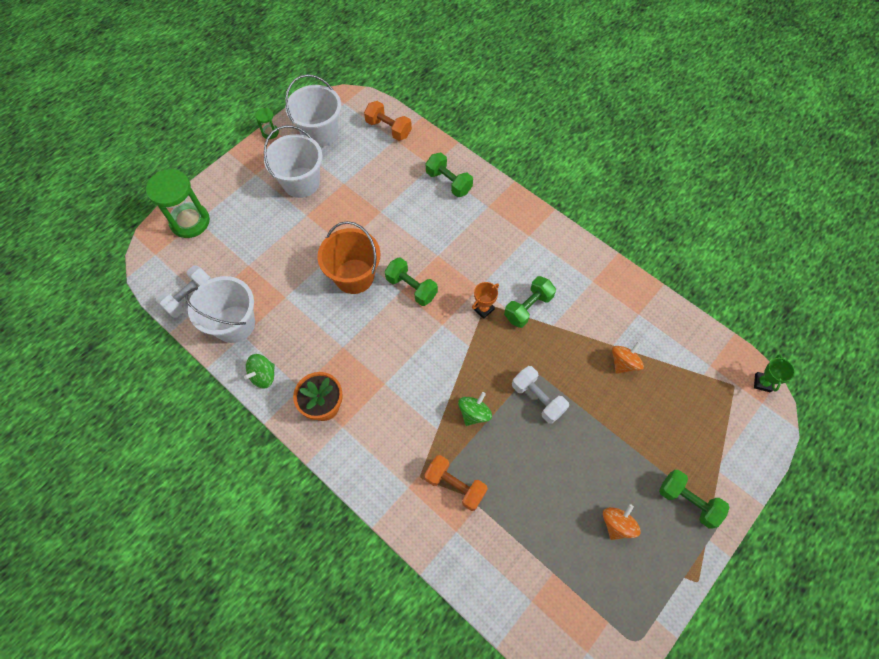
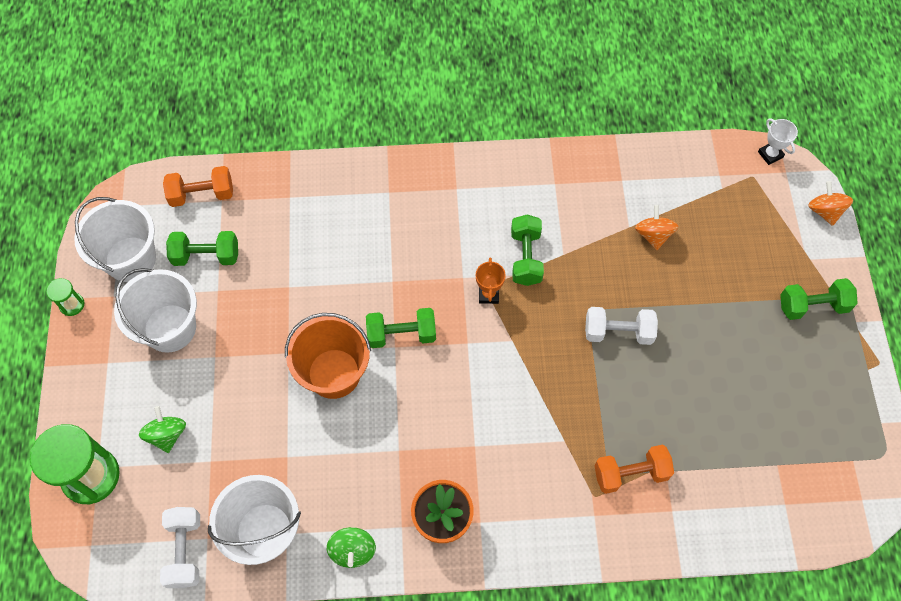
camera: 45 degrees left, 0 degrees up
green dumbbell [426,153,473,197] -> green dumbbell moved to [166,231,238,266]
green spinning top [458,392,492,426] -> green spinning top moved to [139,406,186,453]
orange spinning top [603,504,641,540] -> orange spinning top moved to [808,181,853,226]
green trophy [754,354,795,392] -> white trophy [758,118,798,165]

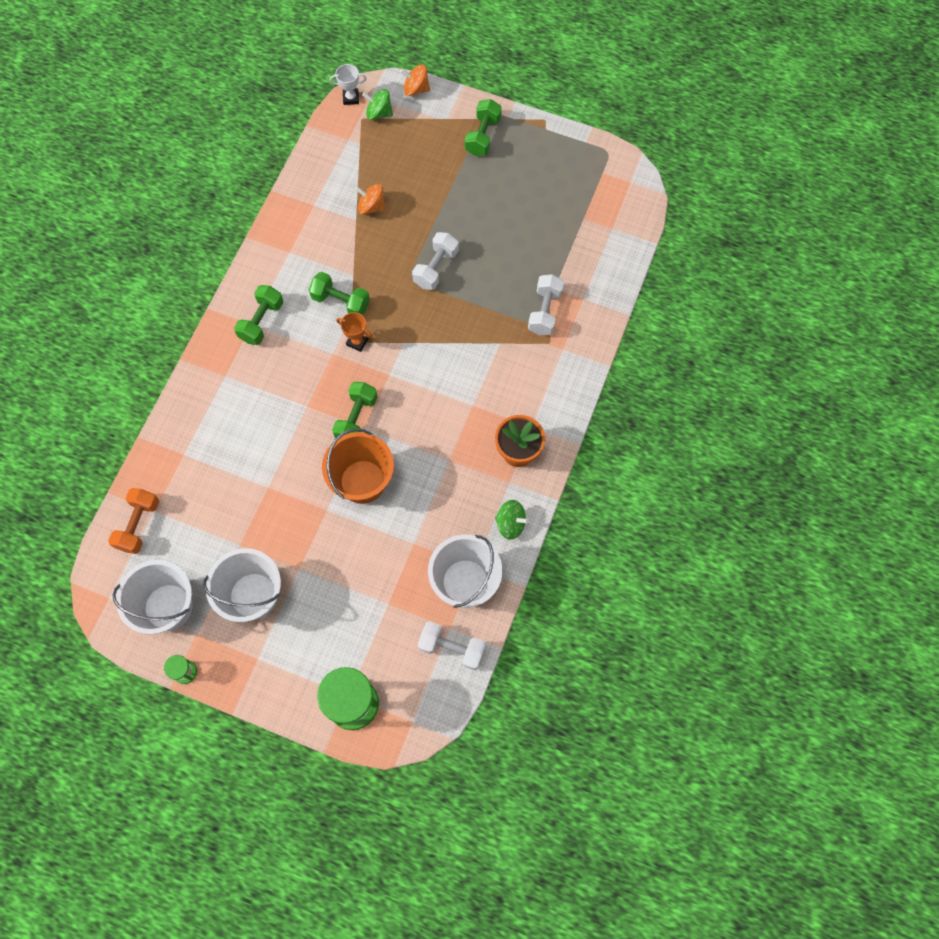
camera: 65 degrees left, 5 degrees up
green spinning top [139,406,186,453] -> green spinning top moved to [362,89,393,120]
green dumbbell [166,231,238,266] -> green dumbbell moved to [234,285,283,345]
orange dumbbell [594,445,674,494] -> white dumbbell [528,274,564,335]

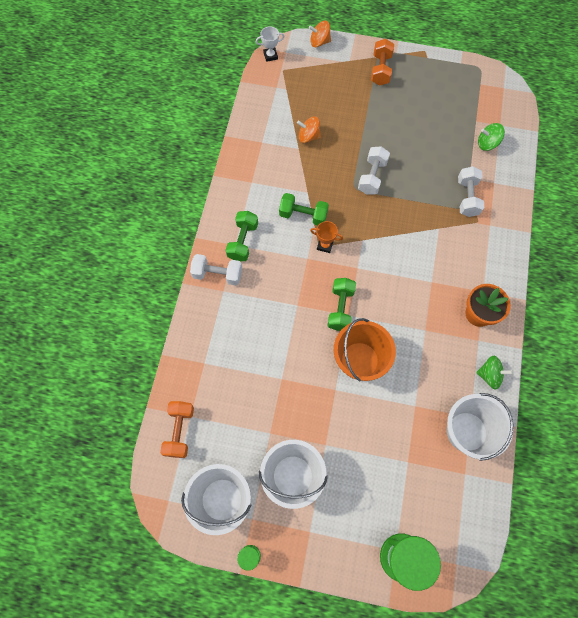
camera: 10 degrees left, 0 degrees up
green spinning top [362,89,393,120] -> green spinning top moved to [478,123,505,151]
white dumbbell [418,621,486,671] -> white dumbbell moved to [190,254,242,285]
green dumbbell [465,99,502,156] -> orange dumbbell [371,39,394,86]

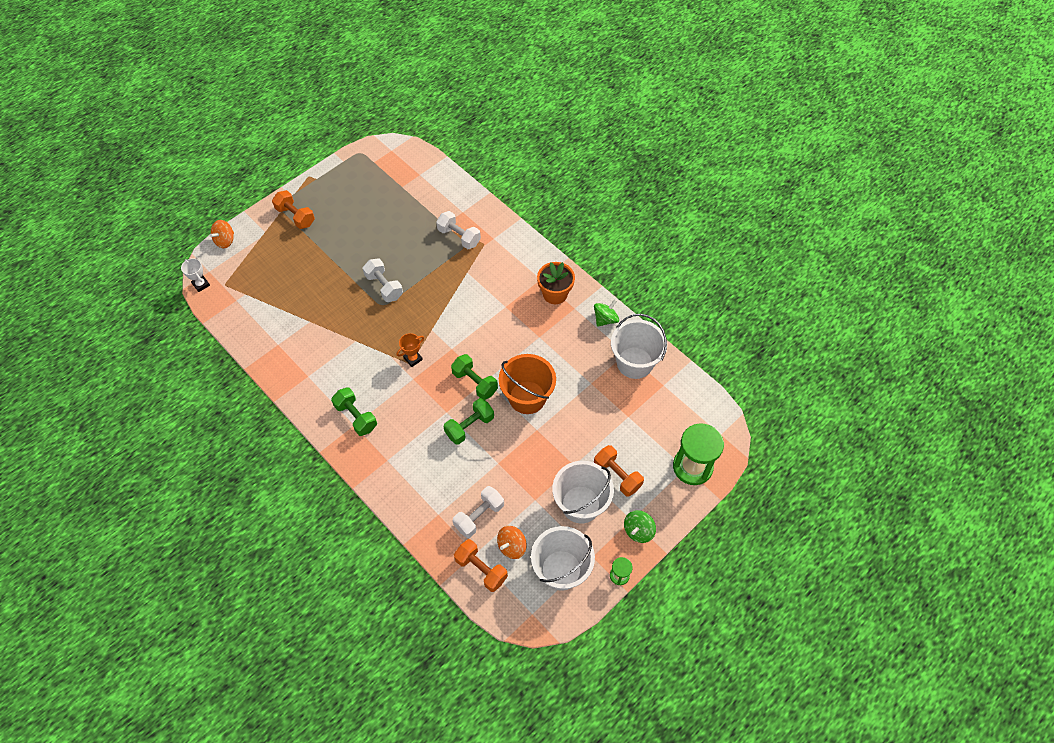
camera: 55 degrees left, 10 degrees down
white dumbbell [190,254,242,285] -> white dumbbell moved to [453,486,504,538]
white trophy [256,26,285,62] -> white trophy turned 60 degrees counterclockwise [181,258,210,292]
green dumbbell [279,193,329,226] -> green dumbbell moved to [443,398,494,445]
orange spinning top [297,116,321,143] -> orange spinning top moved to [497,526,527,559]
green spinning top [478,123,505,151] -> green spinning top moved to [624,510,656,543]
none -> orange dumbbell [594,445,644,497]

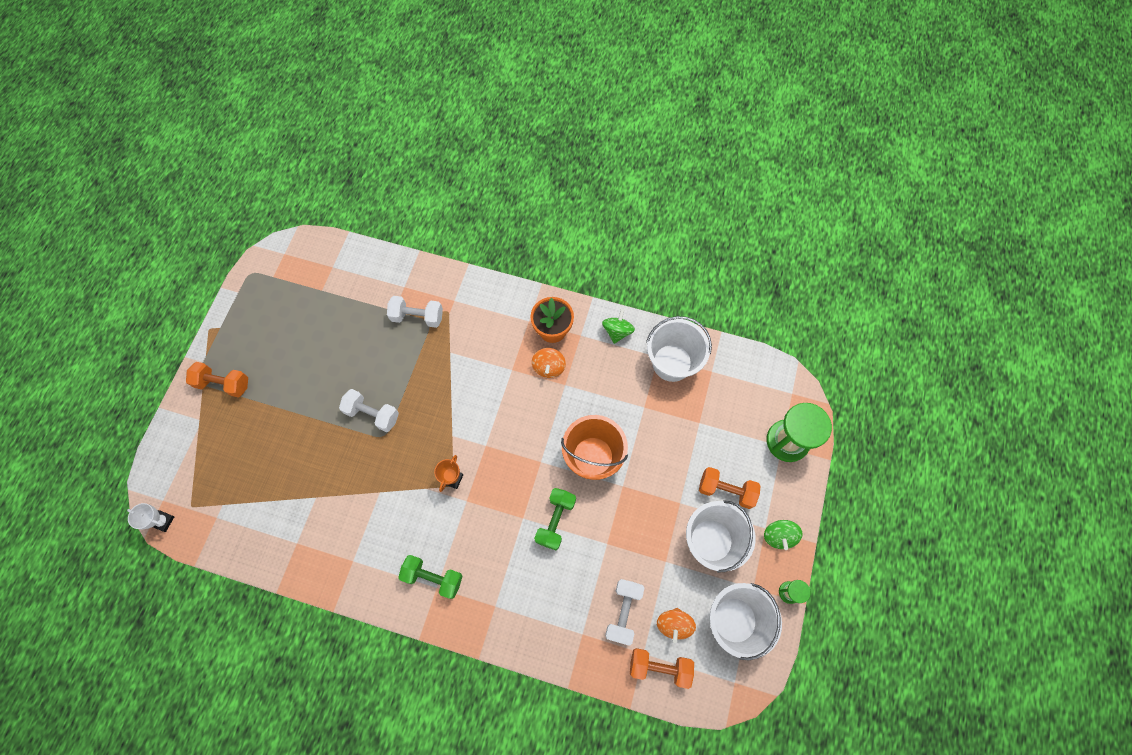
camera: 30 degrees left, 10 degrees up
orange spinning top [210,220,234,248] -> orange spinning top moved to [532,348,566,378]
green dumbbell [451,354,498,400] -> none

